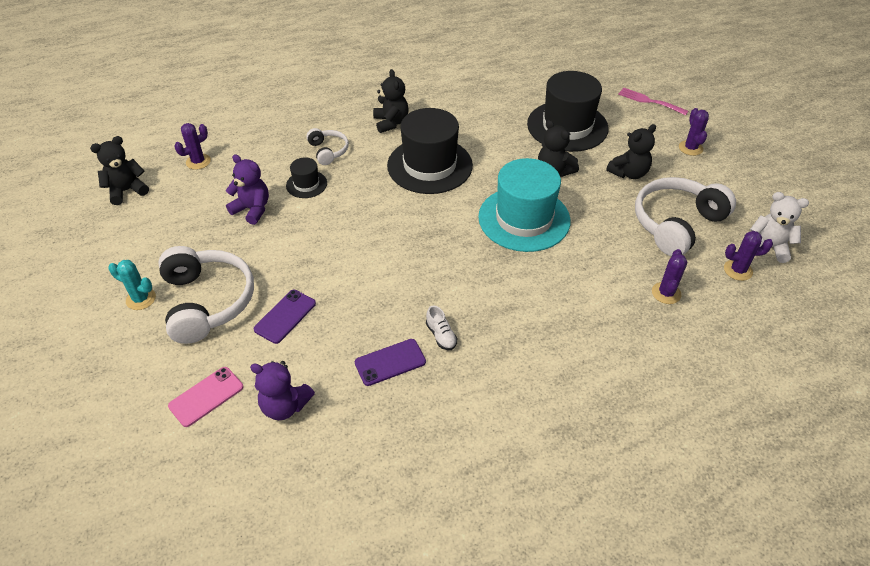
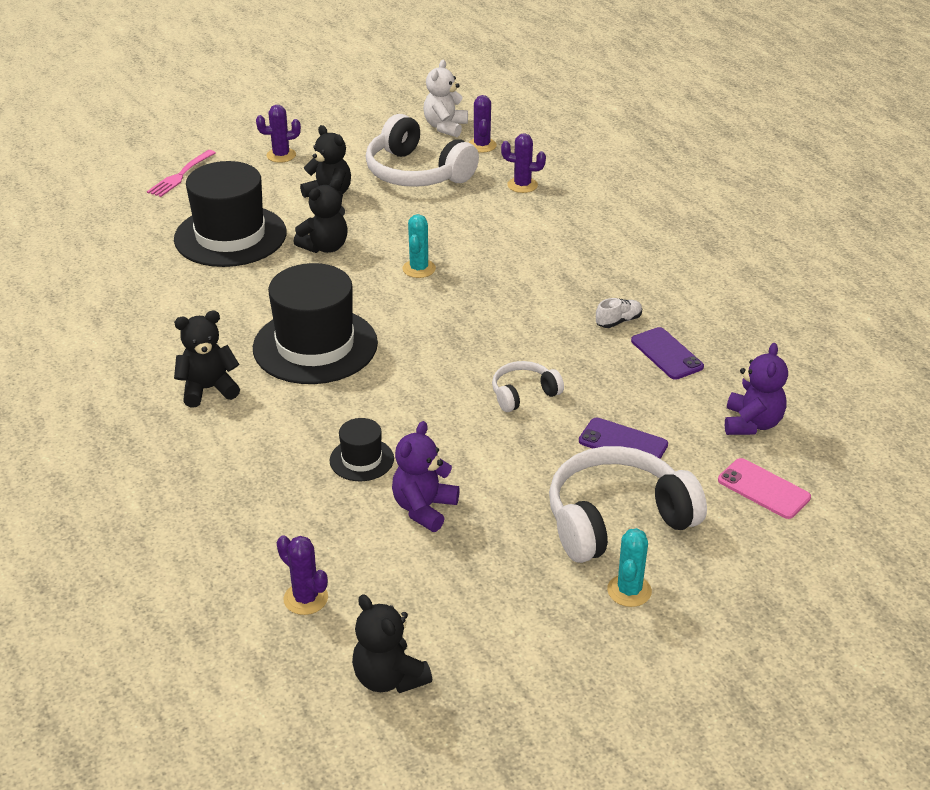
camera: 95 degrees left, 10 degrees down
white headphones [306,128,349,165] -> white headphones moved to [492,361,564,412]
turquoise hat [478,158,571,252] -> turquoise cactus [402,214,436,278]

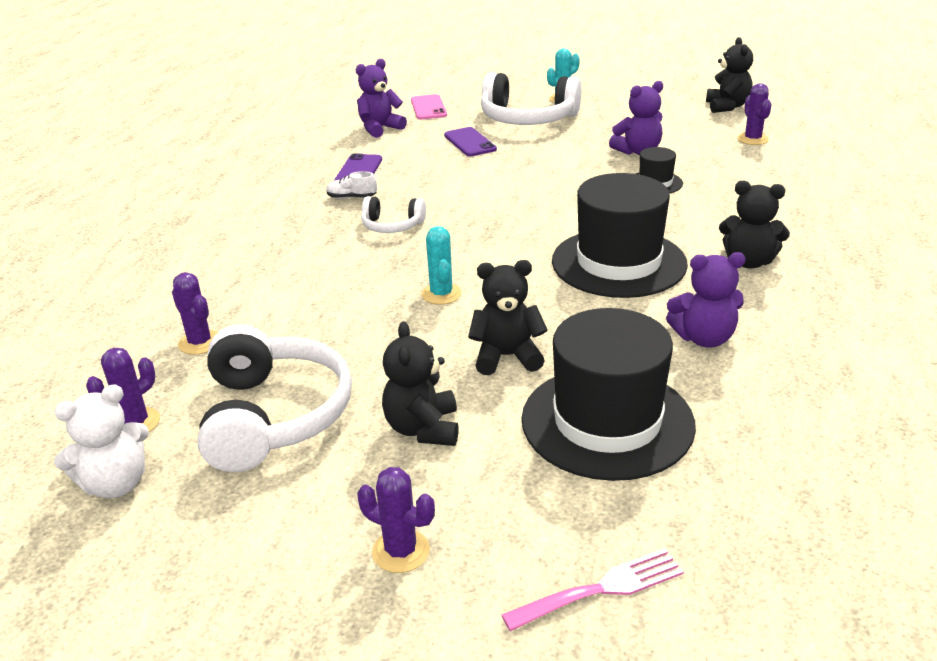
camera: 140 degrees left, 5 degrees down
turquoise cactus [402,214,436,278] -> turquoise cactus turned 60 degrees counterclockwise [422,226,462,305]
white headphones [492,361,564,412] -> white headphones moved to [361,196,426,233]
none -> purple teddy bear [666,252,746,348]

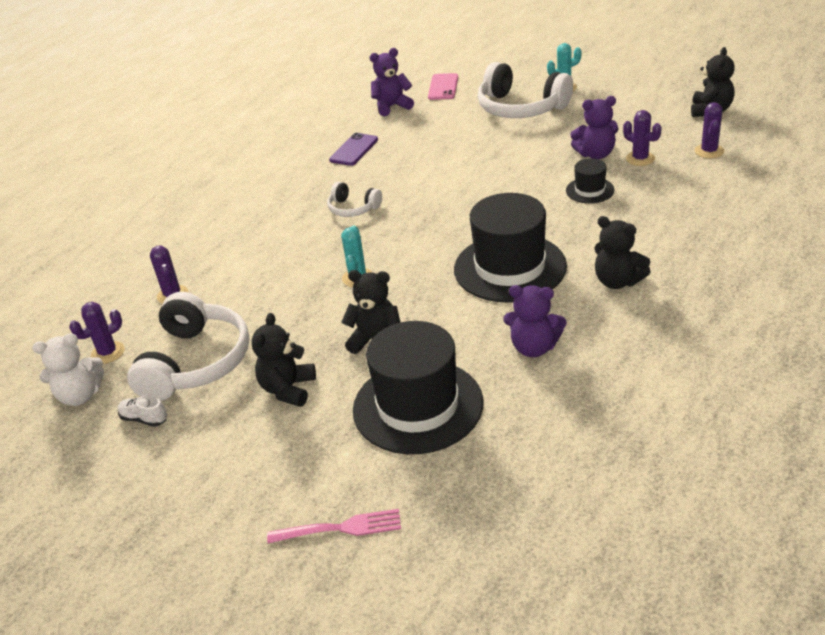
camera: 20 degrees right, 5 degrees up
white shoe [326,171,377,199] -> white shoe moved to [118,396,167,427]
purple cactus [357,467,435,573] -> purple cactus moved to [623,110,662,166]
purple phone [444,127,497,156] -> none

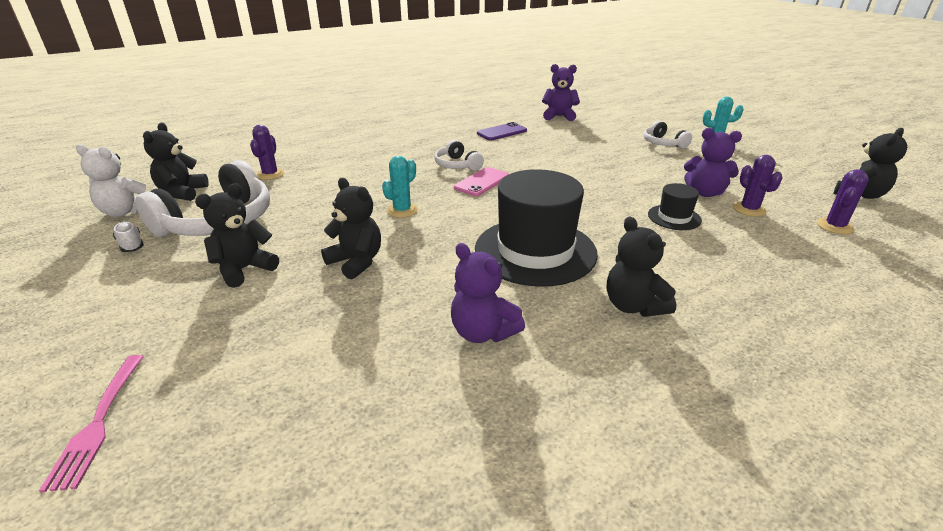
camera: 25 degrees right, 5 degrees down
purple cactus [69,302,125,364] -> black teddy bear [143,123,209,201]
pink fork [267,509,401,544] -> pink fork turned 60 degrees clockwise [39,355,144,492]
black hat [353,321,483,454] -> none
pink phone [428,73,458,100] -> pink phone moved to [454,167,509,196]
white headphones [478,62,573,118] -> white headphones [643,121,692,149], size x0.51

